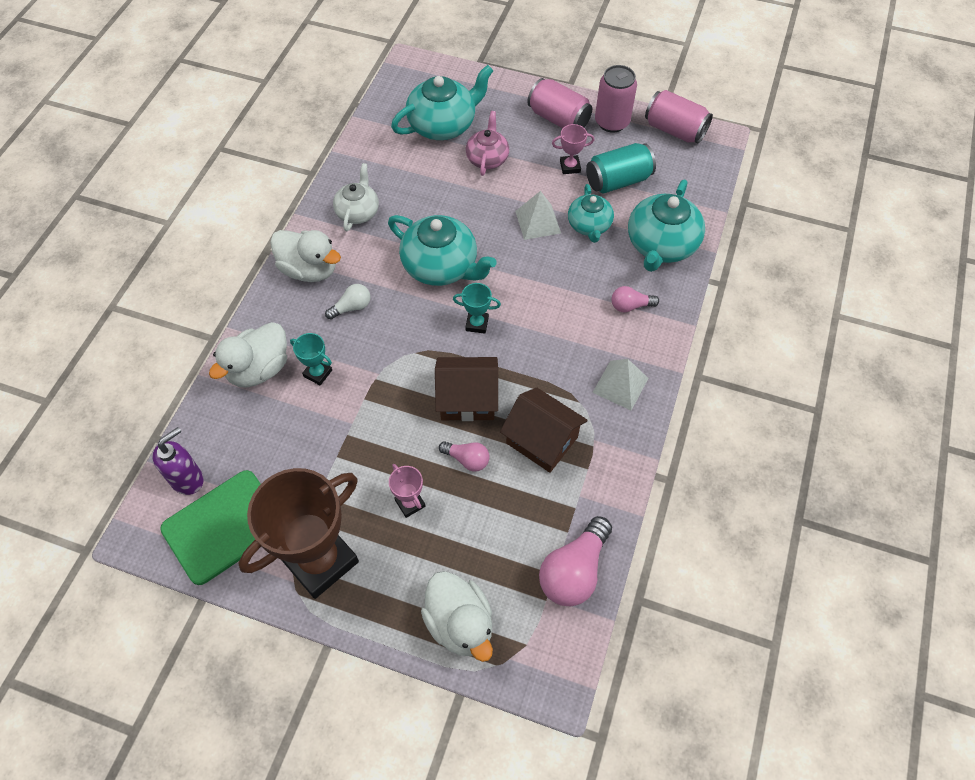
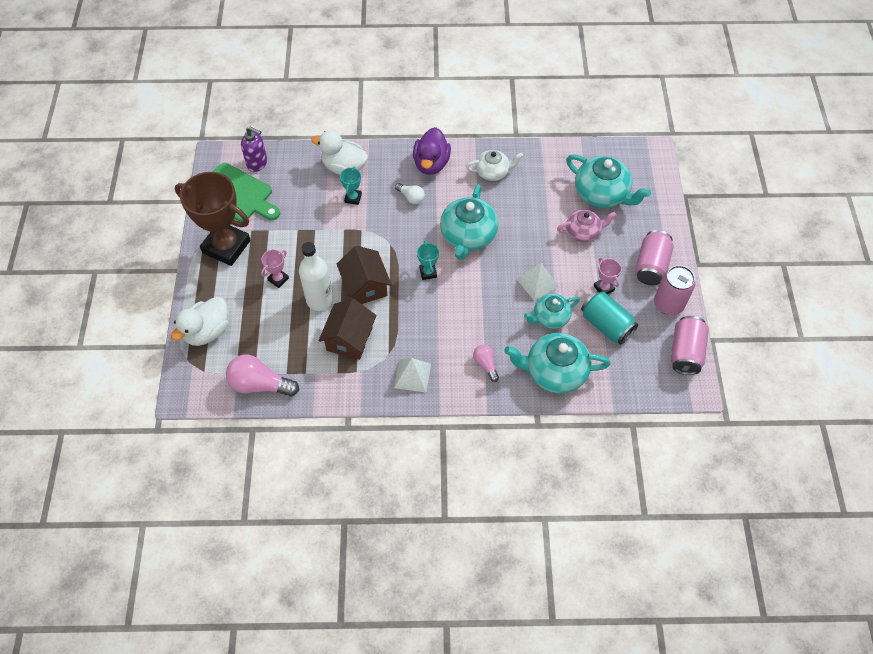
camera: 70 degrees right, 0 degrees up
white duck [270,230,341,282] -> purple duck [413,127,451,175]
pink light bulb [439,441,489,472] -> white bottle [299,242,333,311]

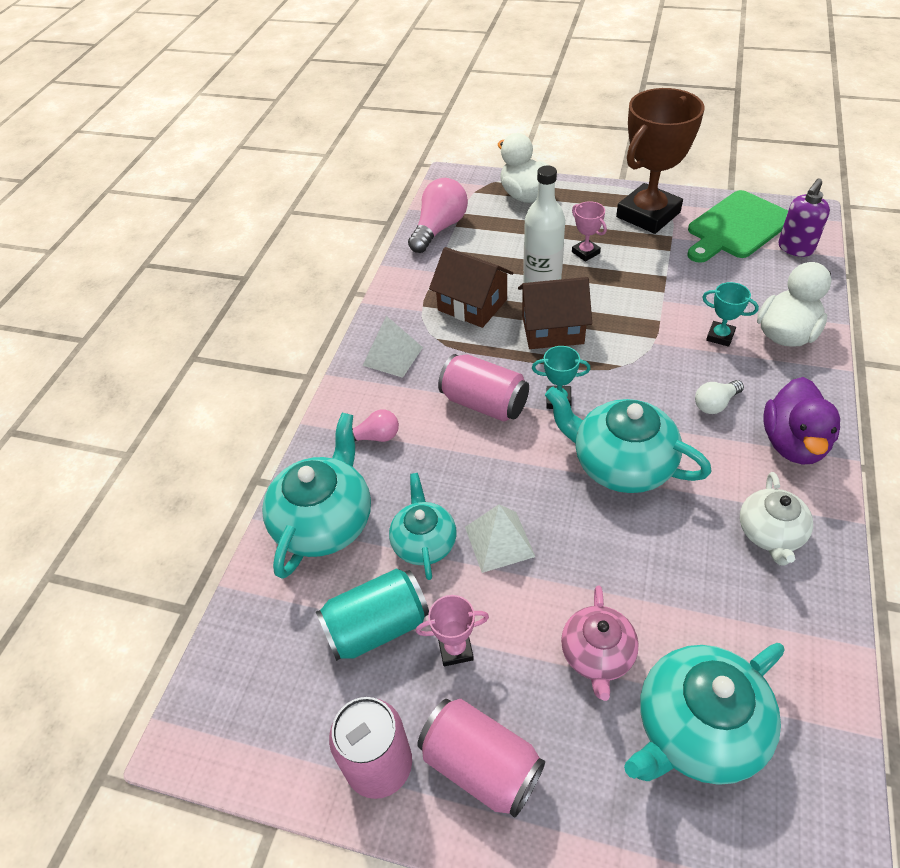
camera: 110 degrees right, 10 degrees down
purple duck [413,127,451,175] -> purple duck turned 105 degrees counterclockwise [764,377,840,465]
pink can [671,316,709,375] -> pink can moved to [438,354,529,422]

